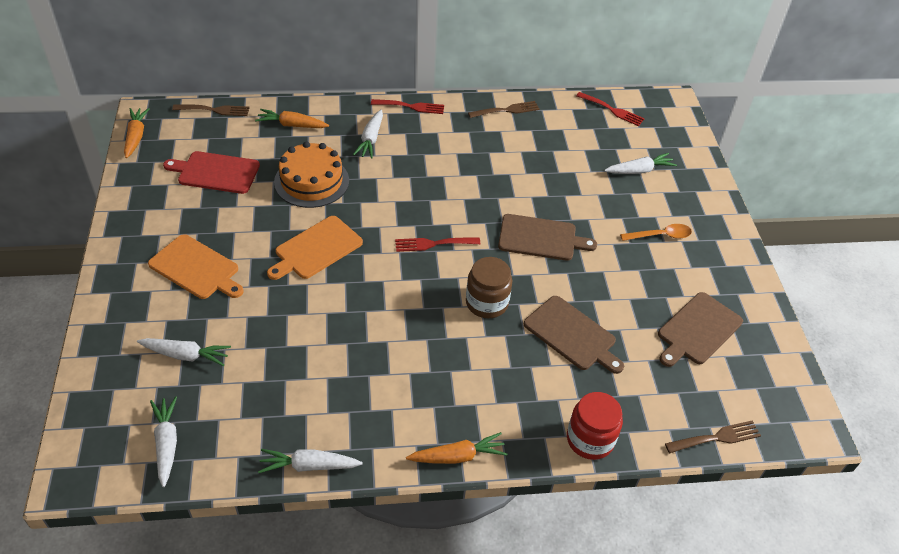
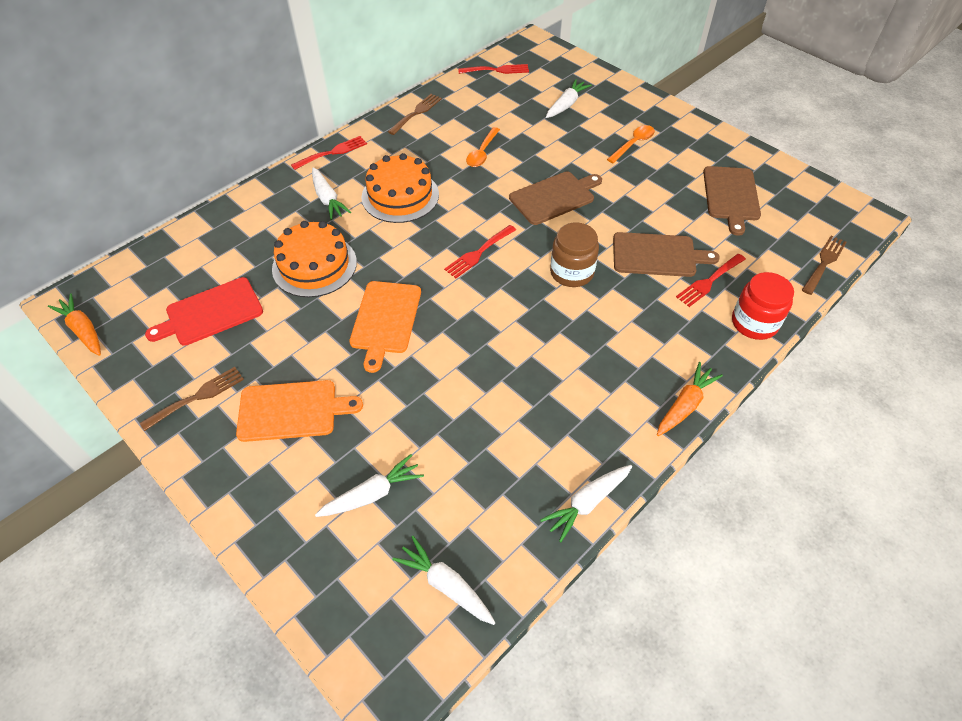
camera: 35 degrees left, 5 degrees up
brown fork [172,105,250,116] -> brown fork moved to [140,367,244,431]
orange carrot [255,109,329,128] -> none
none -> orange cake [362,153,439,223]
none -> orange spoon [466,127,500,167]
none -> red fork [676,254,746,307]

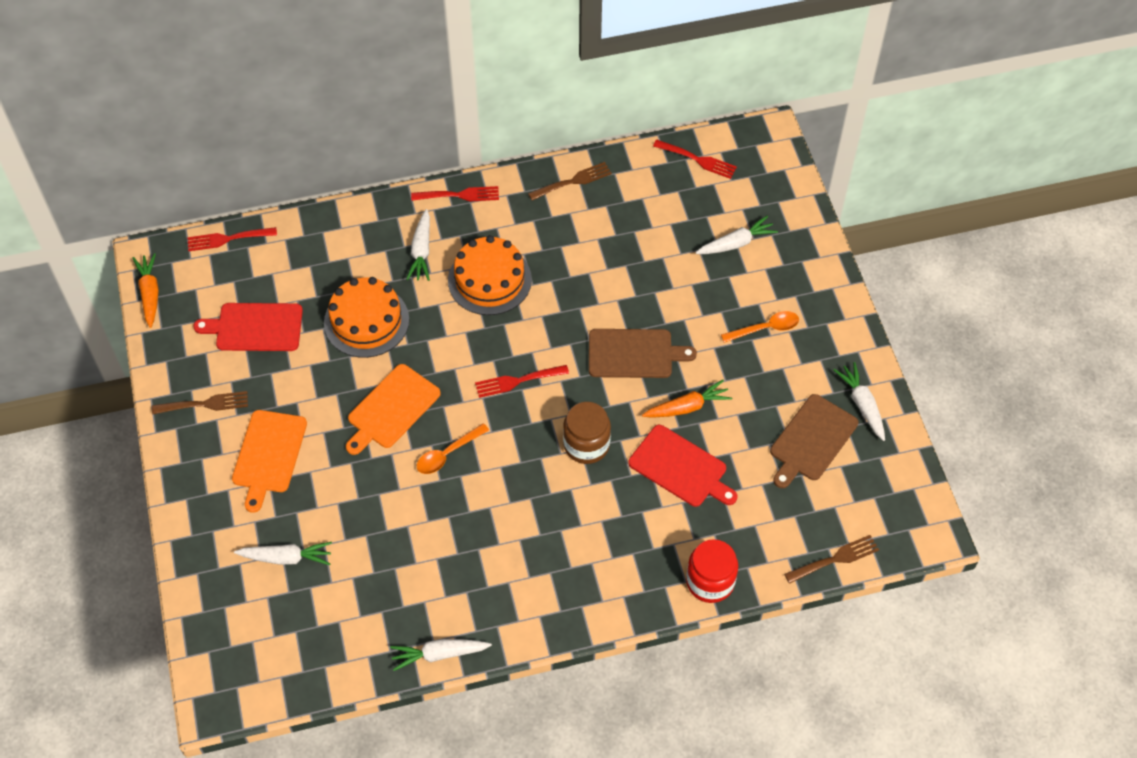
camera: 30 degrees right, 5 degrees up
orange cutting board [236,380,363,442] -> orange cutting board turned 75 degrees clockwise [232,410,307,513]
white carrot [393,536,495,625] -> white carrot moved to [834,362,885,441]
orange spoon [466,127,500,167] -> orange spoon moved to [417,423,489,474]
brown cutting board [613,232,720,277] -> red cutting board [628,425,737,507]
orange carrot [657,362,723,436] -> orange carrot moved to [642,380,732,418]
red fork [676,254,746,307] -> red fork moved to [187,227,277,251]

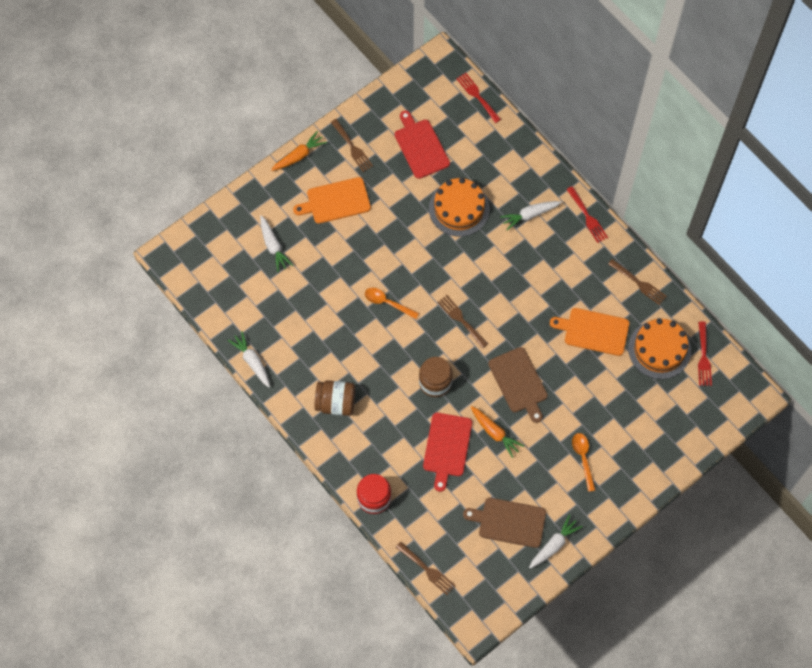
camera: 65 degrees right, 10 degrees up
orange carrot [133,253,159,328] -> orange carrot moved to [271,131,327,171]
orange cutting board [346,364,441,455] -> orange cutting board moved to [550,308,629,356]
orange cake [448,235,532,315] -> orange cake moved to [628,318,691,379]
red fork [475,365,569,398] -> brown fork [437,295,488,348]
white carrot [696,216,778,254] -> none
orange spoon [721,311,799,343] -> orange spoon turned 150 degrees counterclockwise [572,433,595,492]
none -> brown jar [315,380,355,416]

